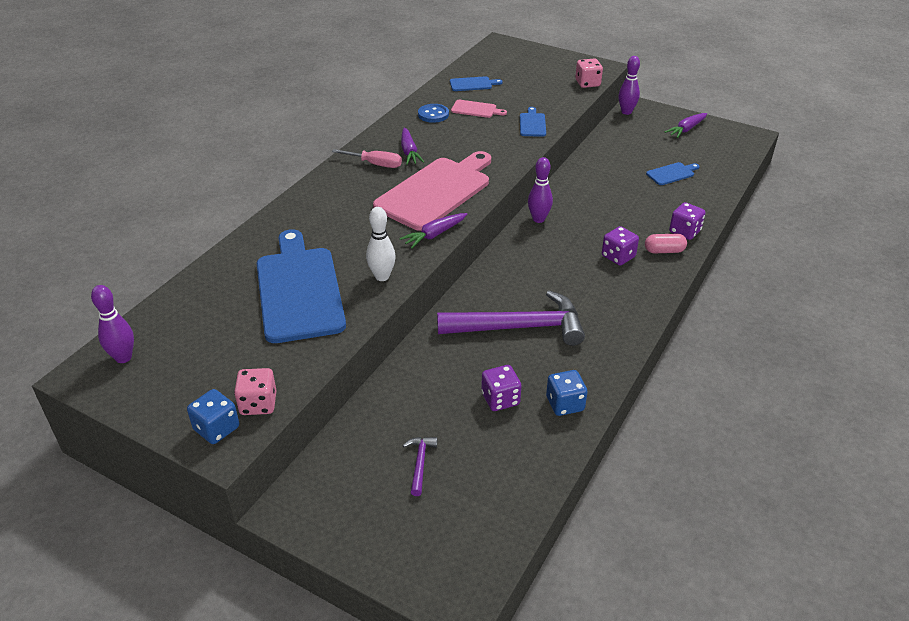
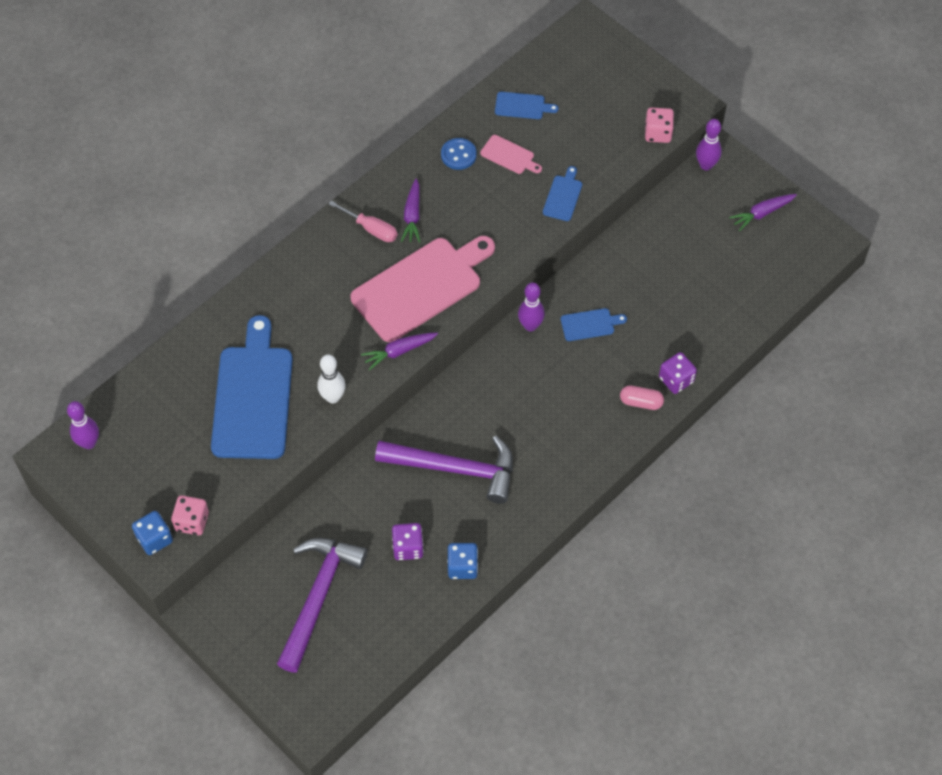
camera: 15 degrees right, 20 degrees up
purple hammer [402,437,437,496] -> purple hammer [277,538,367,673], size x2.41
purple dice [602,226,639,266] -> none
blue cutting board [646,162,700,185] -> blue cutting board moved to [561,308,627,341]

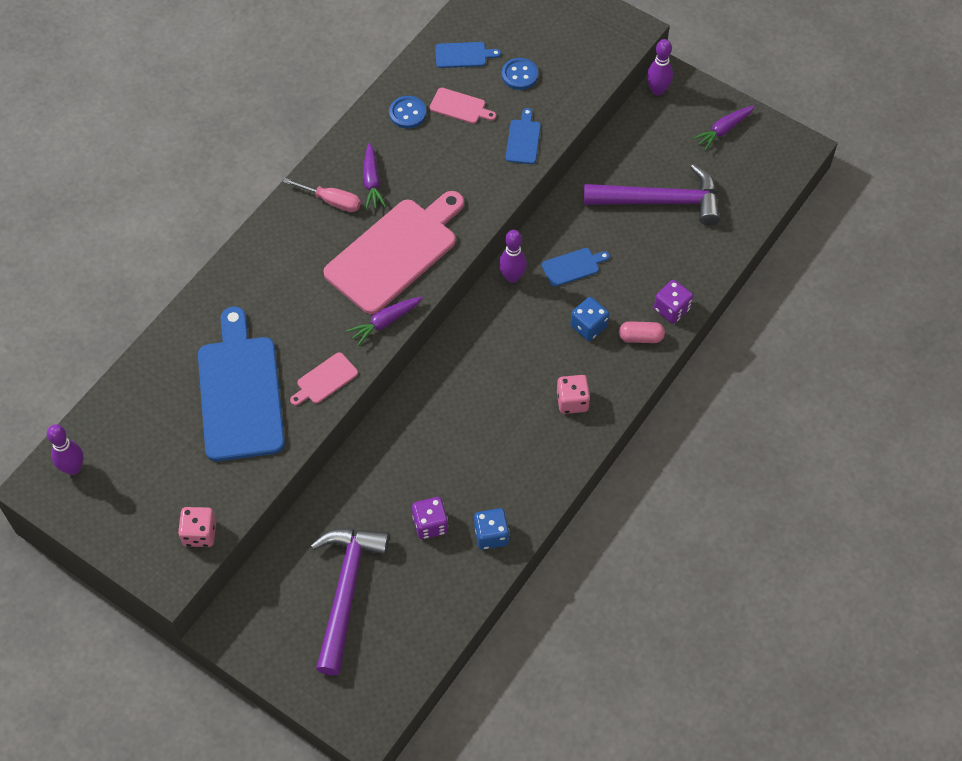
camera: 10 degrees left, 0 degrees up
blue dice [132,511,173,555] -> blue dice moved to [570,297,609,341]
white bowling pin [317,354,346,403] -> pink cutting board [290,352,358,406]
purple hammer [375,436,513,504] -> purple hammer moved to [584,164,720,226]
pink dice [645,108,674,143] -> pink dice moved to [557,375,590,414]
none -> blue button [502,58,538,90]

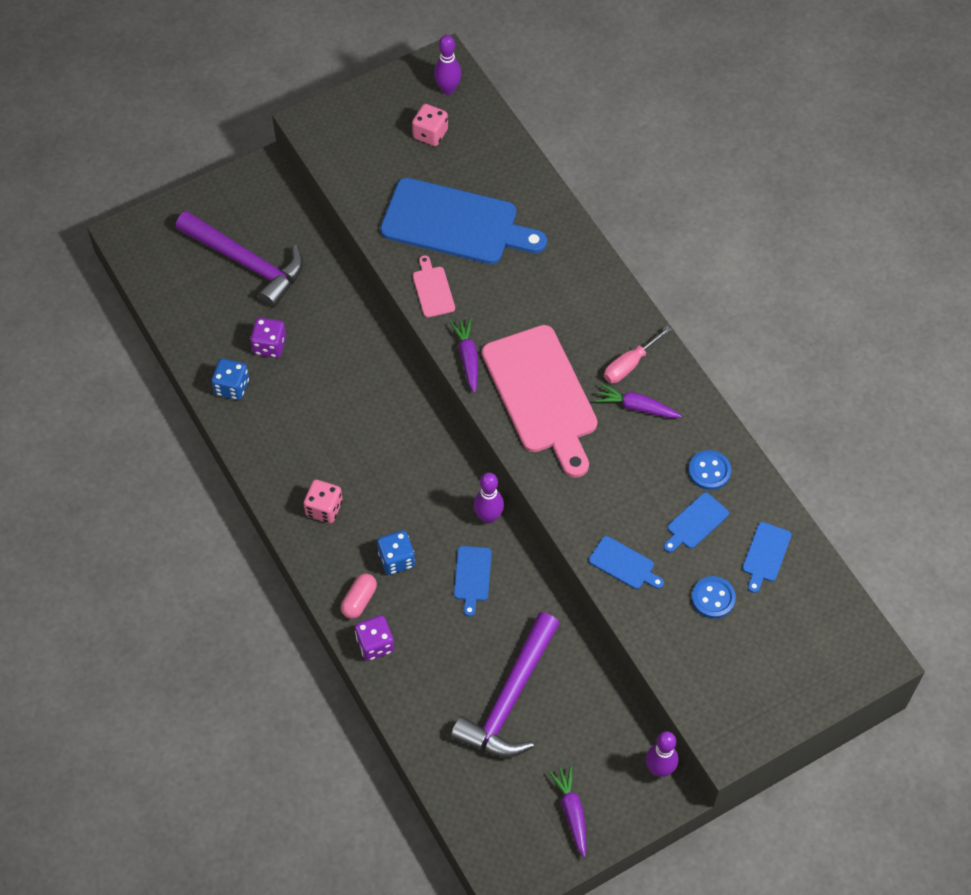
camera: 115 degrees right, 0 degrees up
pink dice [178,507,216,547] -> pink dice moved to [412,104,448,146]
pink cutting board [430,88,496,124] -> blue cutting board [664,492,729,552]

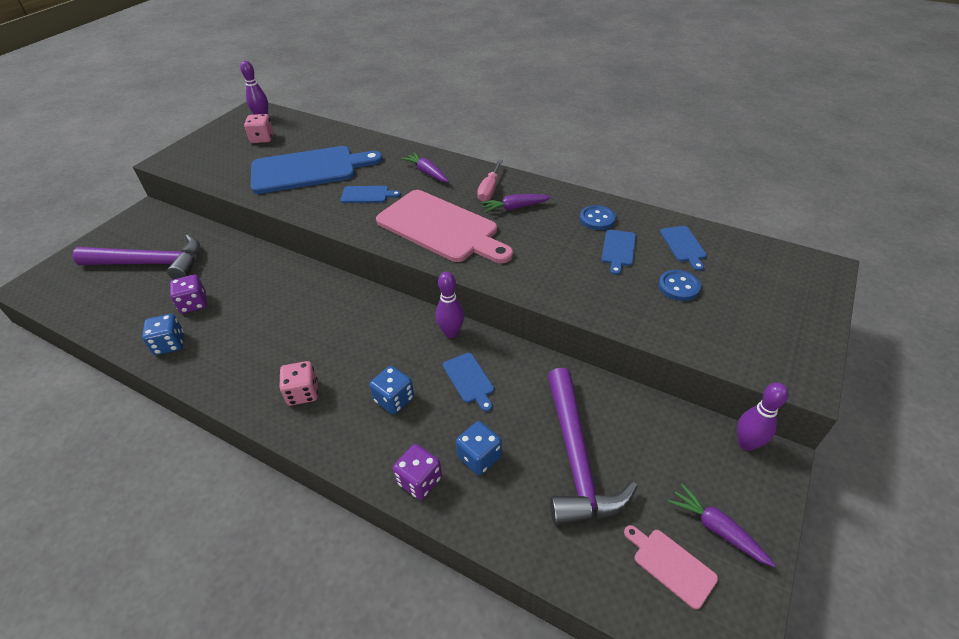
camera: 30 degrees left, 15 degrees down
pink capsule [341,573,377,619] -> none
pink cutting board [413,255,455,317] -> pink cutting board moved to [624,525,718,610]
purple carrot [450,318,478,393] -> purple carrot moved to [401,152,449,182]
blue cutting board [589,536,664,589] -> blue cutting board moved to [341,186,401,203]
none -> blue dice [456,421,502,475]

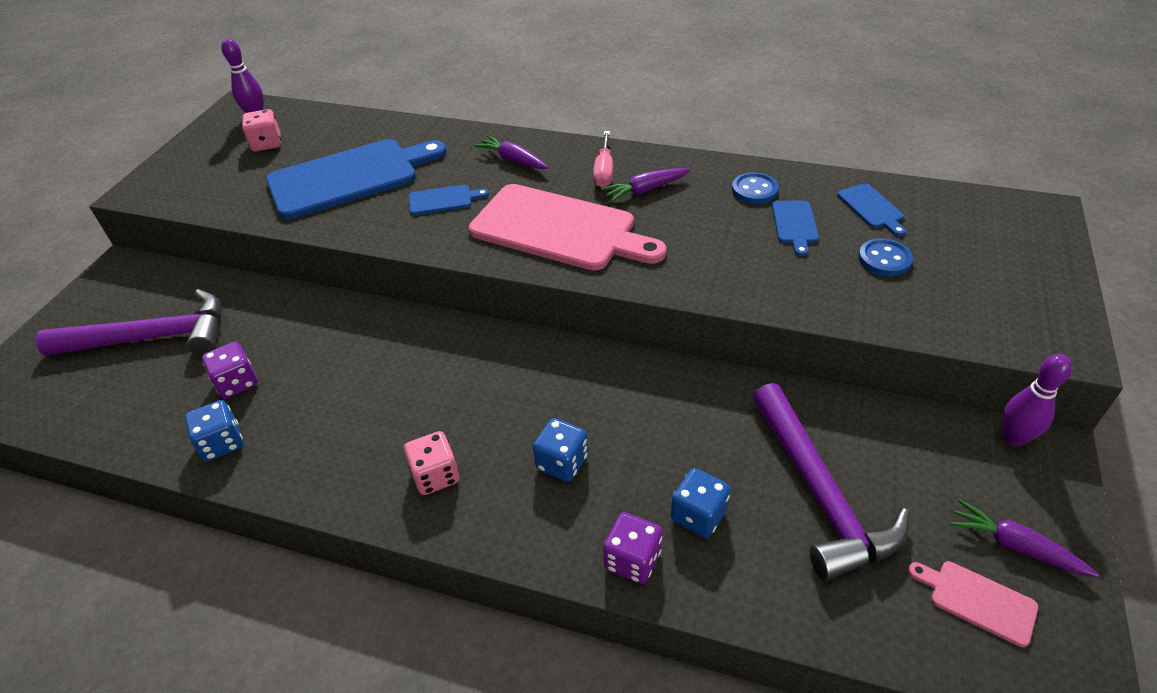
camera: 10 degrees left, 0 degrees up
purple bowling pin [436,272,464,338] -> none
blue cutting board [443,353,494,412] -> none

